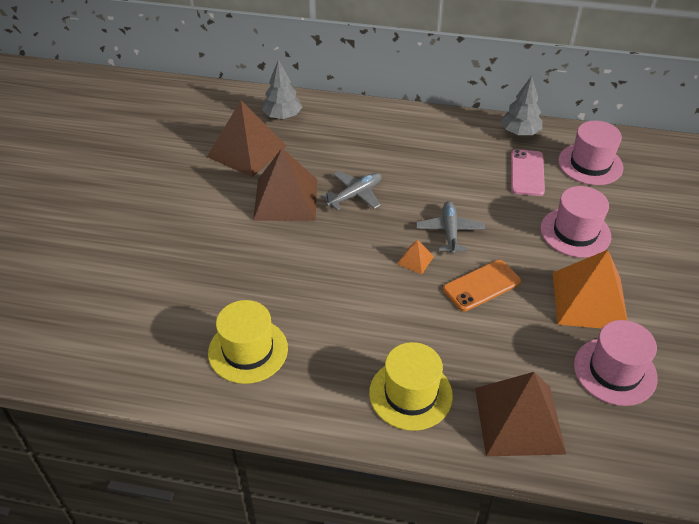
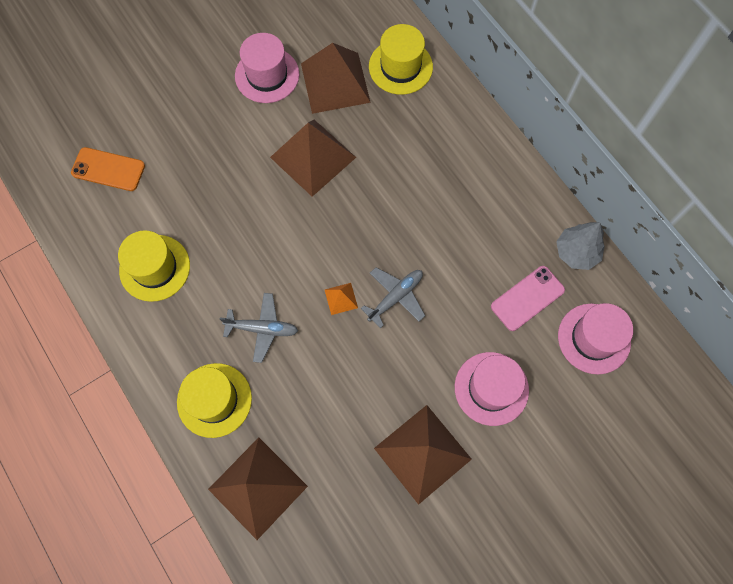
camera: 45 degrees right, 25 degrees up
grey tree [262,60,302,119] -> yellow hat [369,24,433,95]
grey plane [321,171,382,211] -> grey plane moved to [220,293,298,363]
orange phone [443,260,521,311] -> orange phone moved to [71,147,145,191]
orange pyramid [553,250,628,328] -> brown pyramid [374,405,472,505]
pink hat [574,320,658,406] -> pink hat moved to [235,33,299,103]

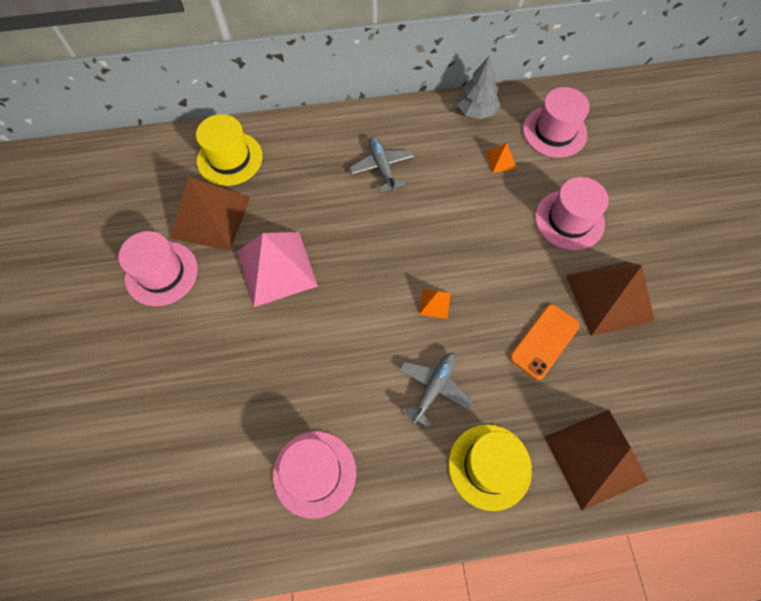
camera: 65 degrees left, 5 degrees down
orange phone [71,147,145,191] -> orange phone moved to [510,304,580,380]
yellow hat [118,230,190,302] -> pink hat [273,431,356,519]
brown pyramid [270,120,356,197] -> pink pyramid [237,232,318,307]
grey plane [361,267,425,329] -> grey plane moved to [350,136,414,192]
pink phone [491,266,565,331] -> orange pyramid [485,143,517,173]

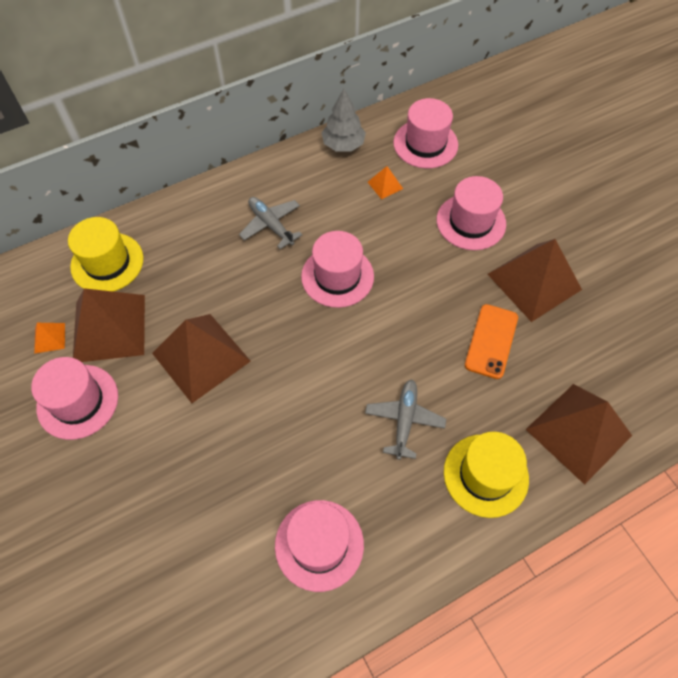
camera: 20 degrees left, 5 degrees down
pink pyramid [237,232,318,307] -> brown pyramid [152,314,251,403]
orange pyramid [419,289,451,319] -> orange pyramid moved to [34,323,65,354]
none -> pink hat [301,231,374,308]

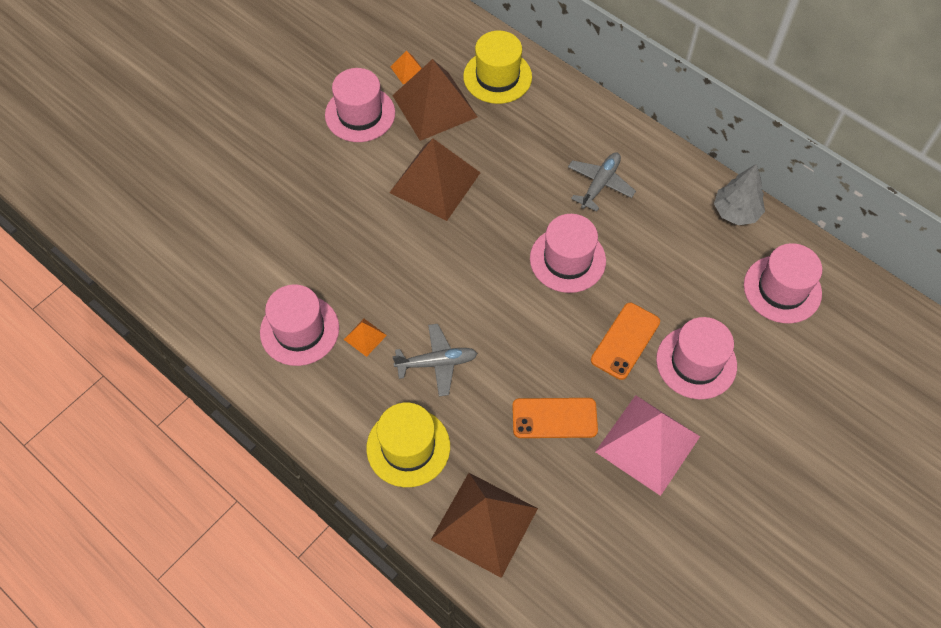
camera: 70 degrees right, 0 degrees up
orange pyramid [368,166,403,199] -> orange pyramid moved to [344,319,387,357]
brown pyramid [488,239,582,322] -> pink pyramid [595,395,700,496]
none -> orange phone [591,303,660,380]

